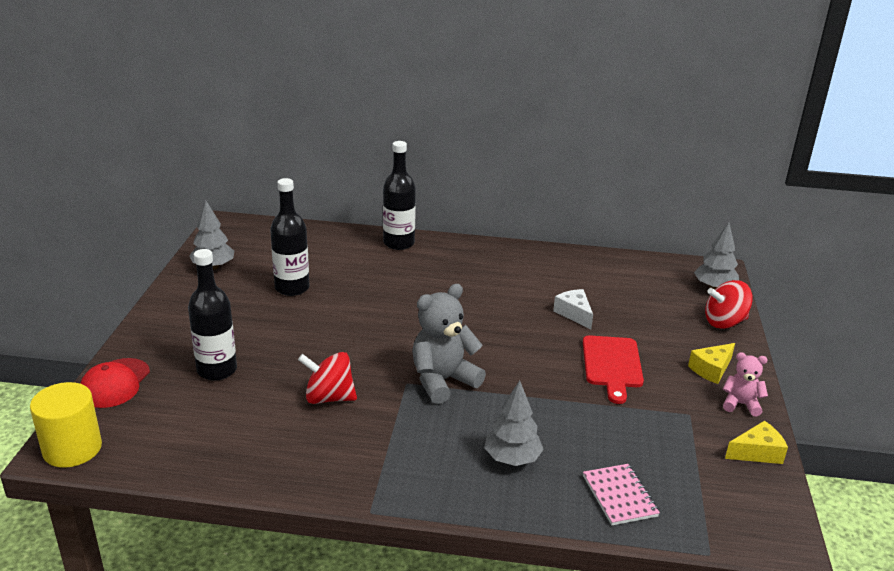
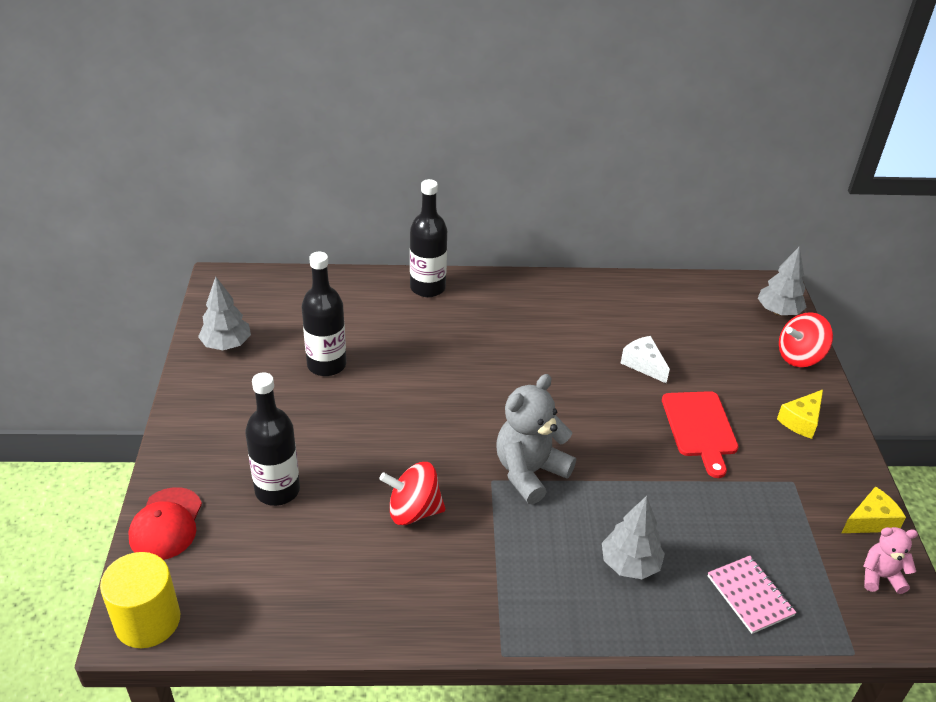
camera: 10 degrees left, 10 degrees up
pink teddy bear [723,352,768,416] -> pink teddy bear moved to [863,527,918,594]

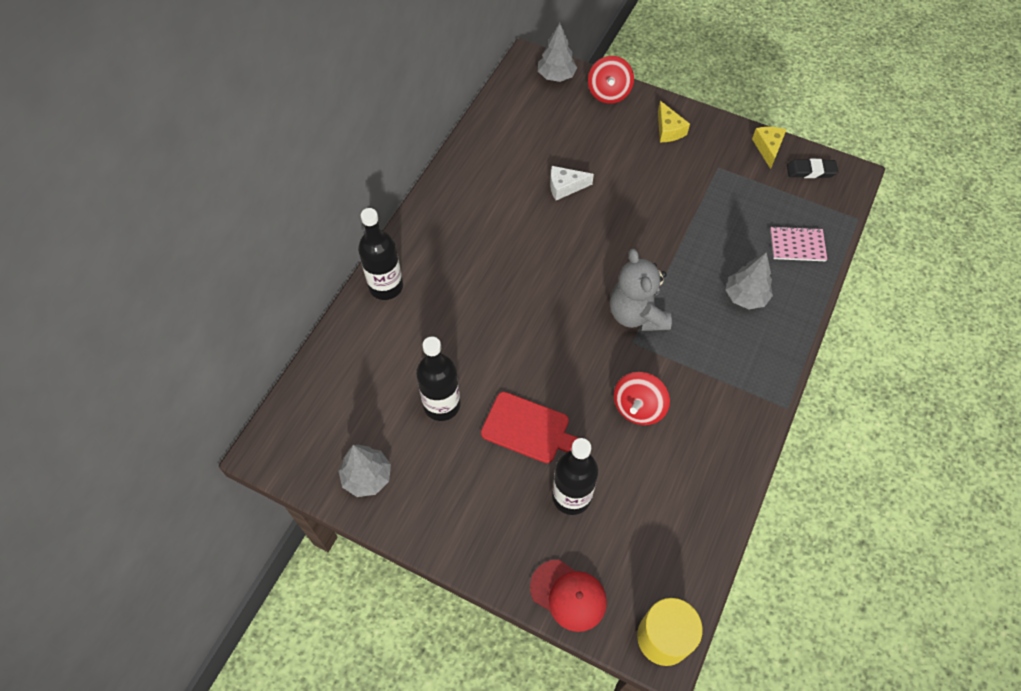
camera: 60 degrees left, 20 degrees up
red cutting board [662,391,738,478] -> red cutting board moved to [481,392,578,463]
pink teddy bear [863,527,918,594] -> black eraser [787,159,838,178]

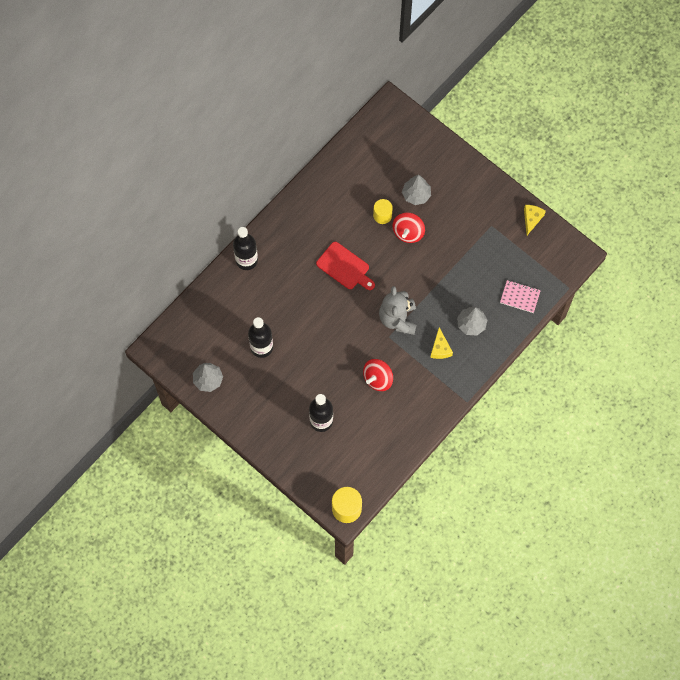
camera: 15 degrees right, 10 degrees up
red cutting board [481,392,578,463] -> red cutting board moved to [316,242,375,290]
red cap [530,560,607,632] -> none
grey tree [538,23,577,82] -> grey tree moved to [402,175,431,205]
white cheese [550,166,594,200] -> yellow cylinder [373,199,393,224]
red spinning top [588,56,634,104] -> red spinning top moved to [392,212,425,243]
yellow cheese [658,101,690,142] -> yellow cheese moved to [430,327,453,359]
black eraser [787,159,838,178] -> none

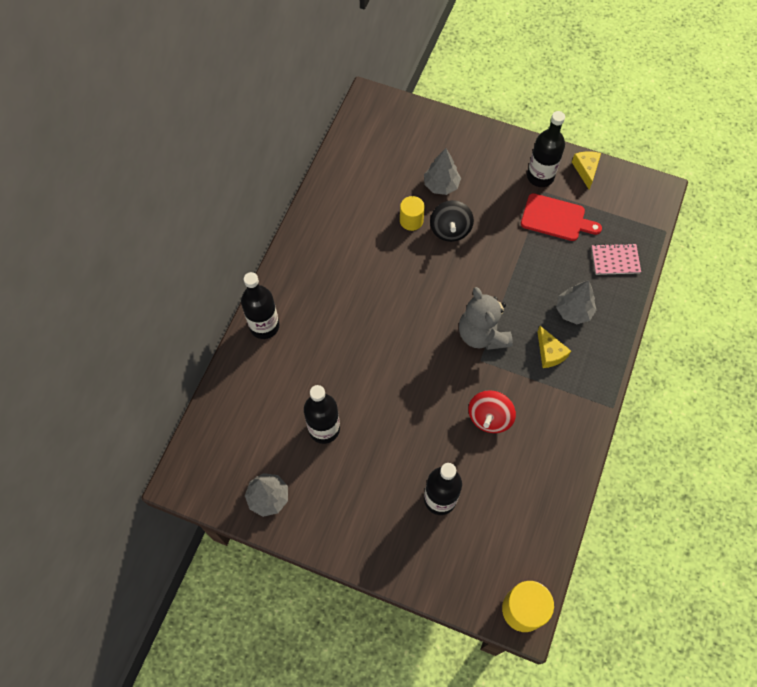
camera: 20 degrees left, 5 degrees down
red cutting board [316,242,375,290] -> red cutting board moved to [521,193,602,241]
red spinning top [392,212,425,243] -> black spinning top [430,200,474,242]
none -> black bottle [527,111,565,187]

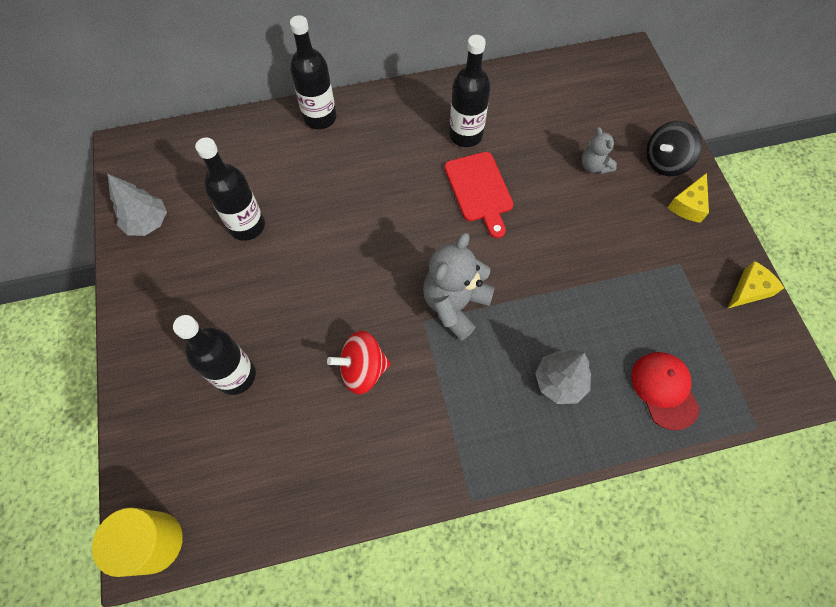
camera: 55 degrees right, 0 degrees up
yellow cylinder [400,196,425,231] -> none
grey tree [424,148,461,195] -> grey teddy bear [582,127,617,174]
black spinning top [430,200,474,242] -> black spinning top moved to [646,121,702,176]
red cutting board [521,193,602,241] -> red cutting board moved to [444,152,514,238]
black bottle [527,111,565,187] -> black bottle moved to [449,35,491,147]
yellow cheese [538,326,571,368] -> yellow cheese moved to [668,173,709,223]
pink notebook [591,243,641,275] -> red cap [631,352,700,431]

